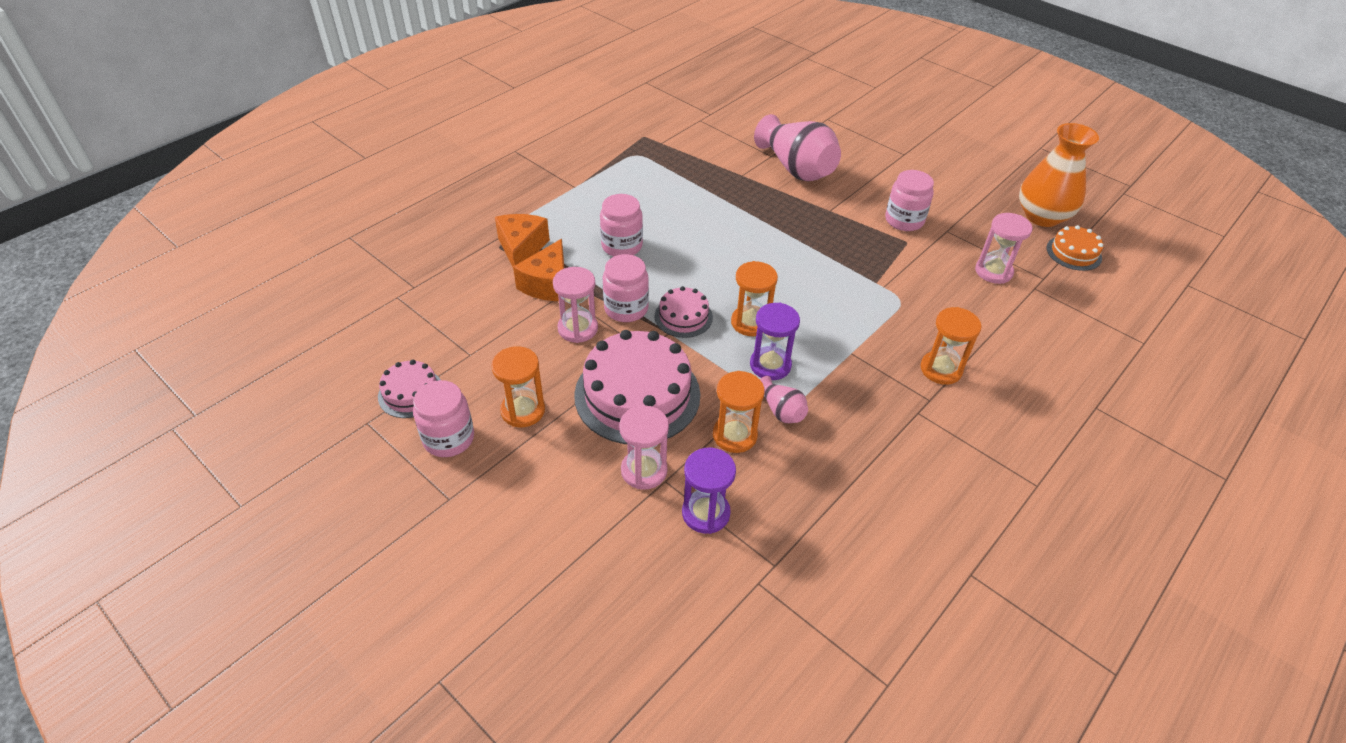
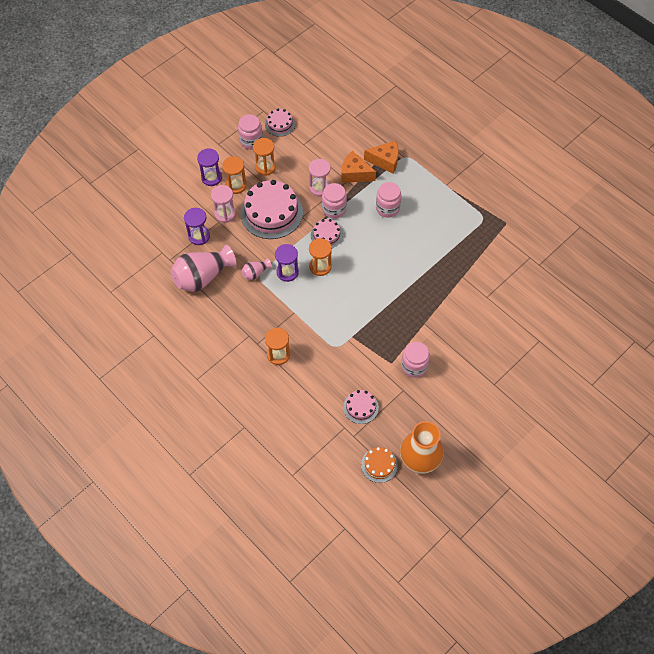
camera: 95 degrees right, 15 degrees up
orange hourglass [713,371,764,453] -> orange hourglass moved to [222,156,247,194]
pink vase [754,114,841,181] -> pink vase moved to [171,245,236,292]
pink hourglass [975,213,1032,284] -> pink cake [343,390,379,424]
none -> purple hourglass [197,148,222,186]

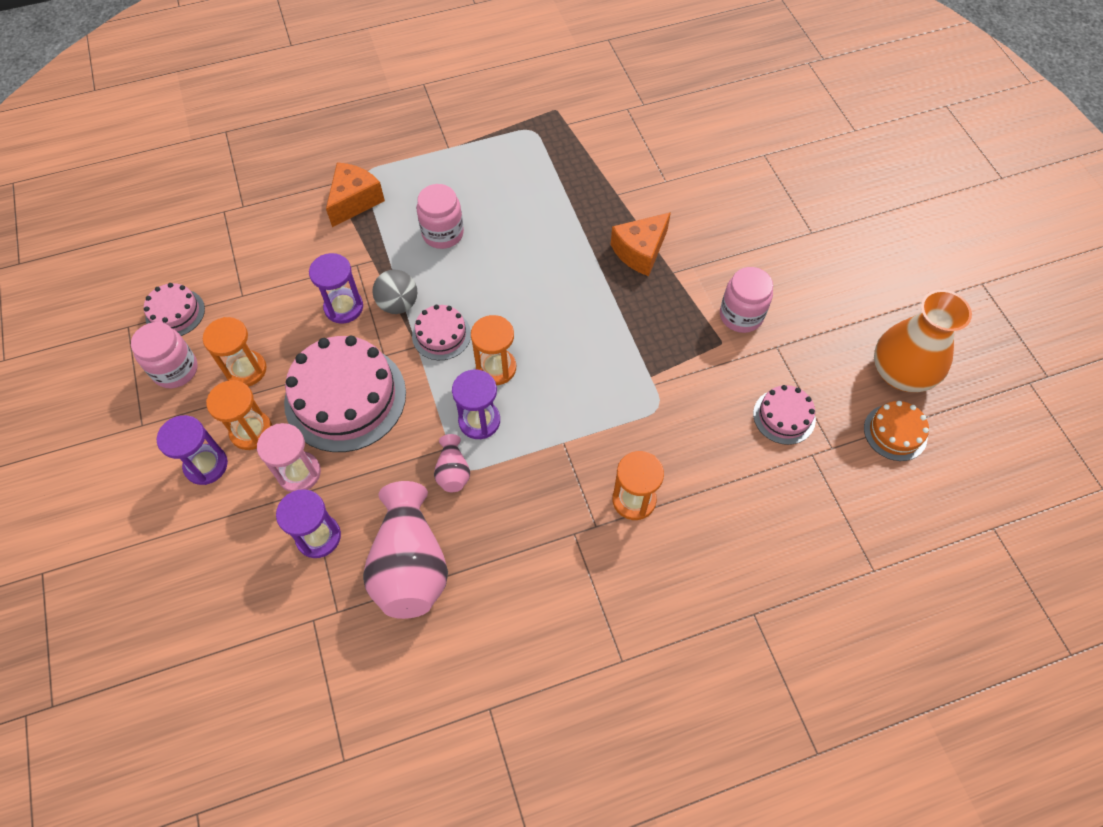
camera: 65 degrees left, 0 degrees up
pink hourglass [309,159,330,196] -> purple hourglass [309,253,363,324]
pink jar [322,183,347,219] -> grey ball [372,269,417,314]
orange cheese [341,151,376,183] -> orange cheese moved to [610,212,671,276]

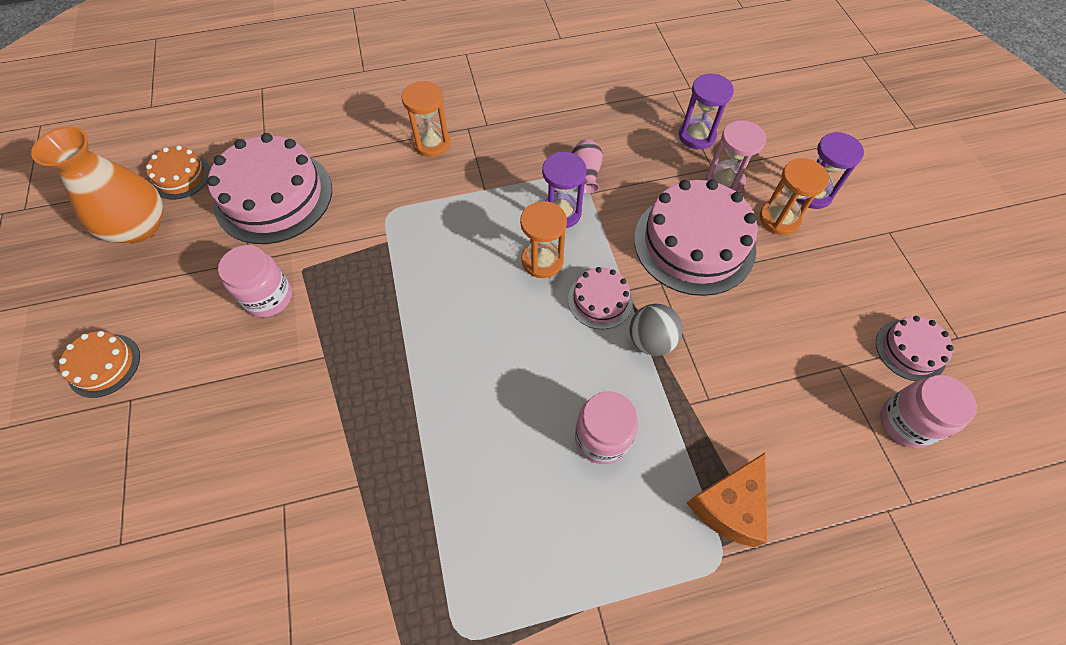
camera: 175 degrees left, 0 degrees up
pink jar [131,322,198,388] -> pink jar moved to [880,375,977,448]
orange hourglass [203,317,266,387] -> none
purple hourglass [309,253,363,324] -> none
pink vase [363,481,448,619] -> none
orange cheese [610,212,671,276] -> none
pink cake [753,385,816,445] -> pink cake [207,133,332,244], size x1.97
none -> orange cake [59,331,140,398]

